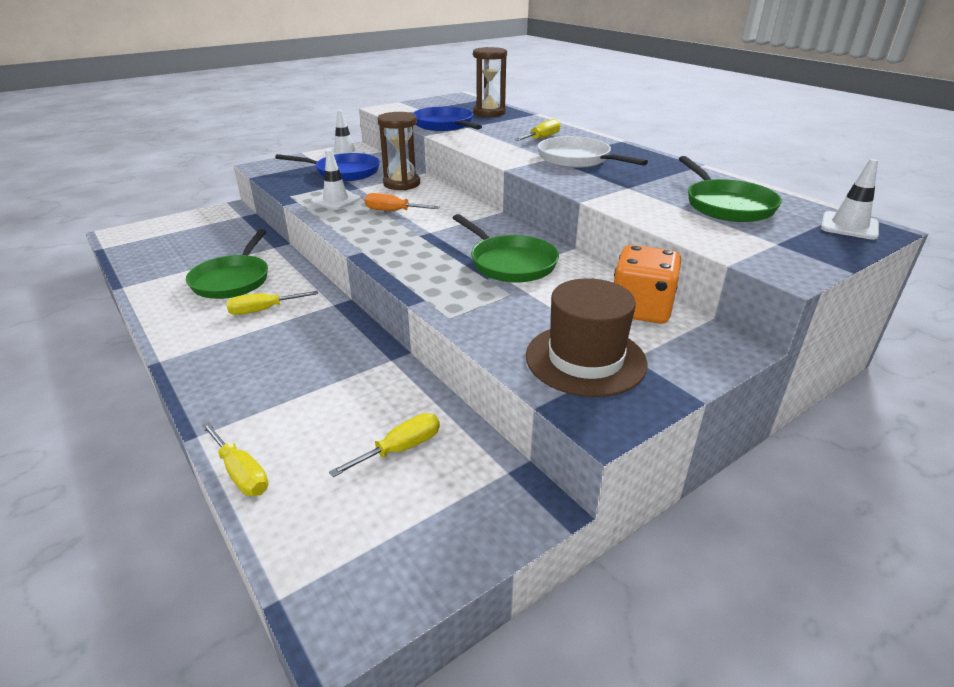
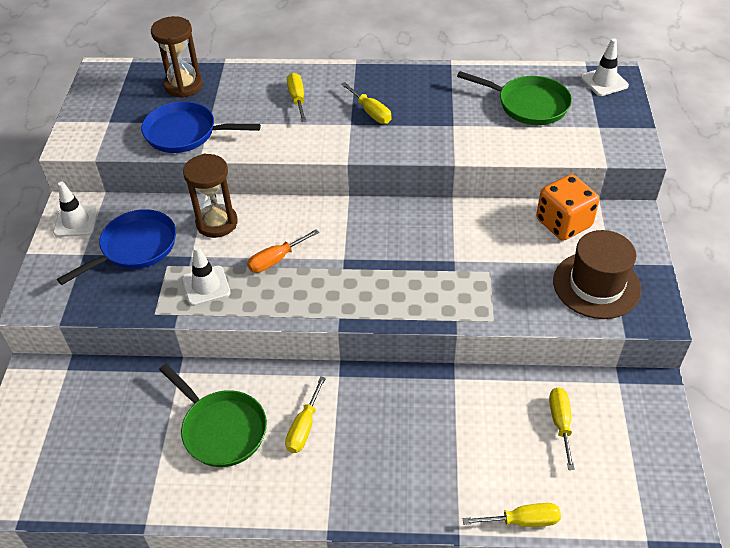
camera: 50 degrees left, 15 degrees up
green pan [453,214,559,283] -> none
white pan [538,136,648,168] -> yellow screwdriver [341,82,392,124]

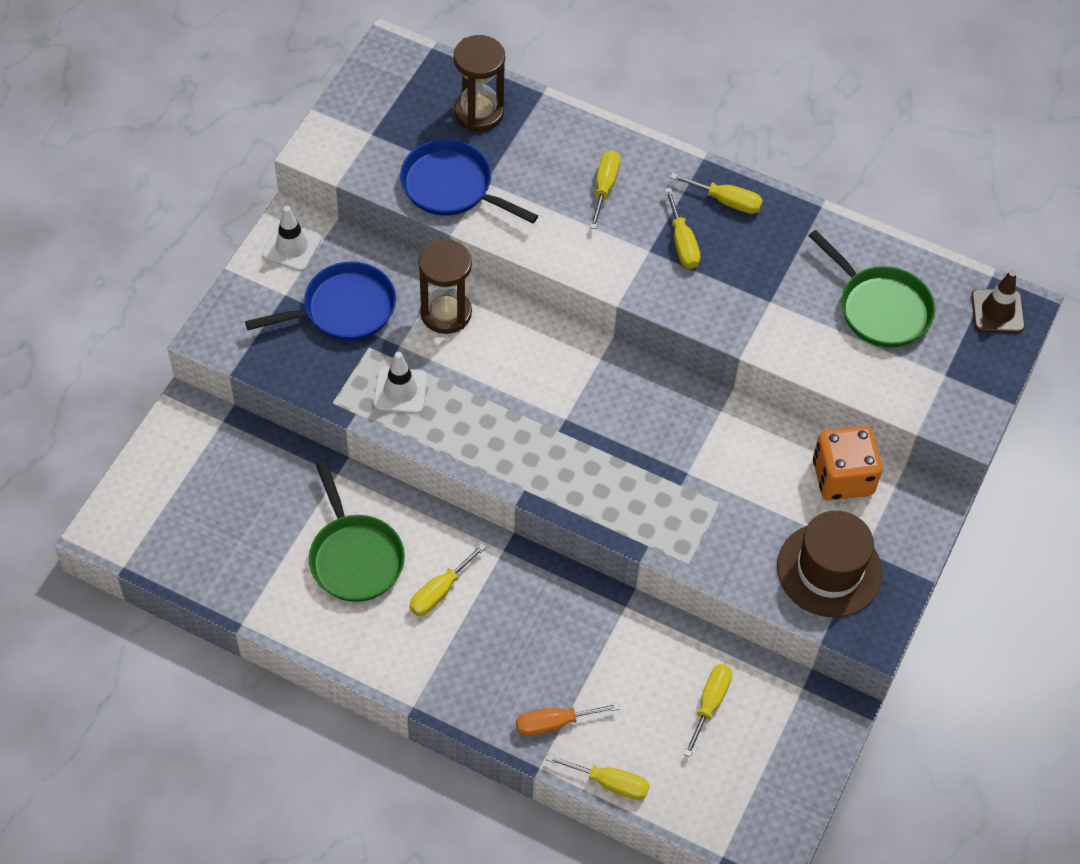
camera: 20 degrees right, 10 degrees up
orange screwdriver [247,229,319,273] -> orange screwdriver moved to [516,703,620,736]
white traffic cone [581,38,629,96] -> brown traffic cone [971,270,1025,333]
none -> yellow screwdriver [670,173,763,214]

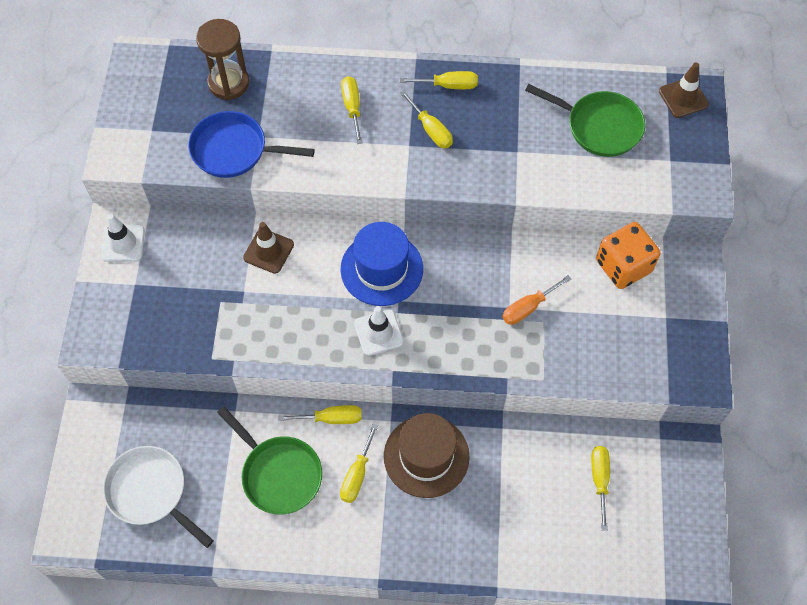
camera: 20 degrees left, 5 degrees up
blue pan [245,261,396,341] -> none
white traffic cone [373,352,427,414] -> white traffic cone moved to [354,306,404,356]
brown hourglass [418,239,472,334] -> brown traffic cone [243,222,294,274]
orange screwdriver [516,703,620,736] -> orange screwdriver moved to [502,275,571,325]
yellow screwdriver [546,754,649,800] -> yellow screwdriver moved to [279,405,362,424]
brown hat [777,511,883,617] -> brown hat moved to [384,413,470,498]
none -> white pan [103,446,214,548]
none -> blue hat [340,222,423,306]

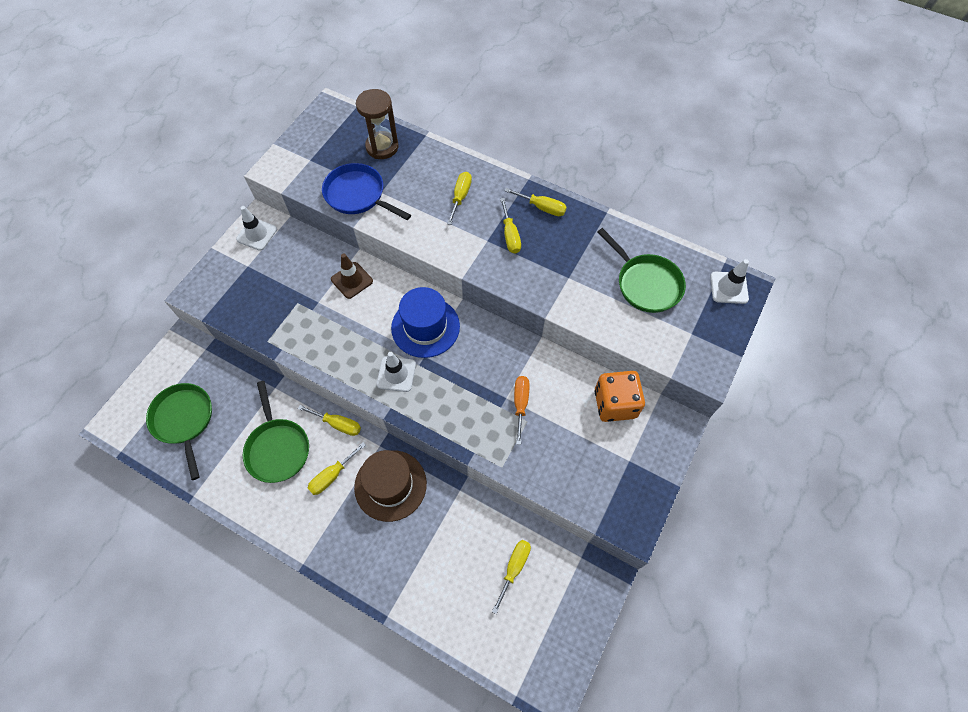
camera: 25 degrees right, 0 degrees up
white pan [103,446,214,548] -> green pan [146,383,212,480]
orange screwdriver [502,275,571,325] -> orange screwdriver turned 105 degrees clockwise [514,376,530,445]
brown traffic cone [659,63,709,118] -> white traffic cone [710,259,749,304]

